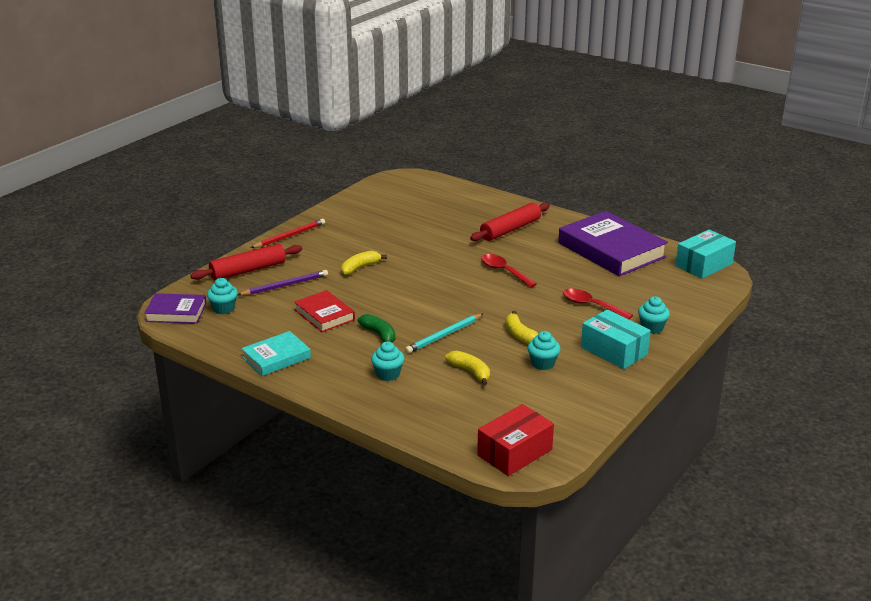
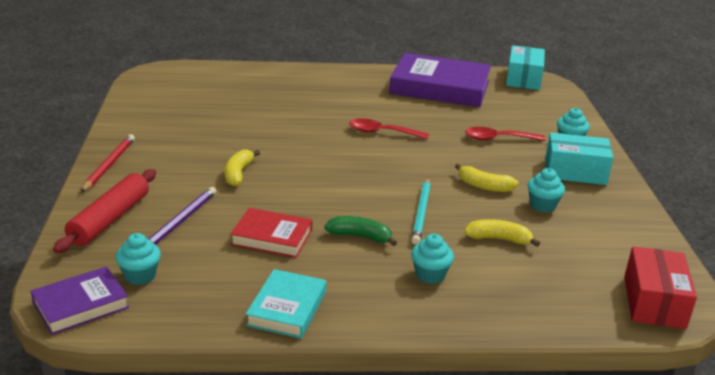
camera: 40 degrees left, 0 degrees up
red rolling pin [470,203,550,241] -> none

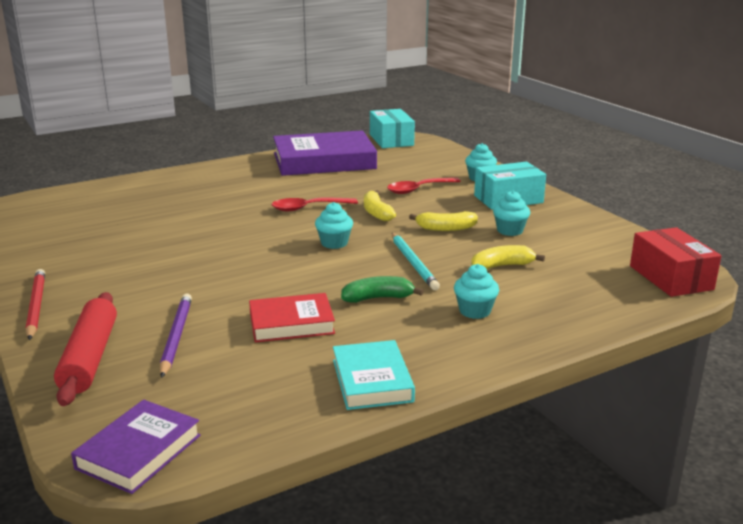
camera: 25 degrees left, 5 degrees down
turquoise cupcake [116,233,161,285] -> turquoise cupcake moved to [315,202,353,249]
yellow banana [224,150,260,186] -> yellow banana moved to [364,191,396,221]

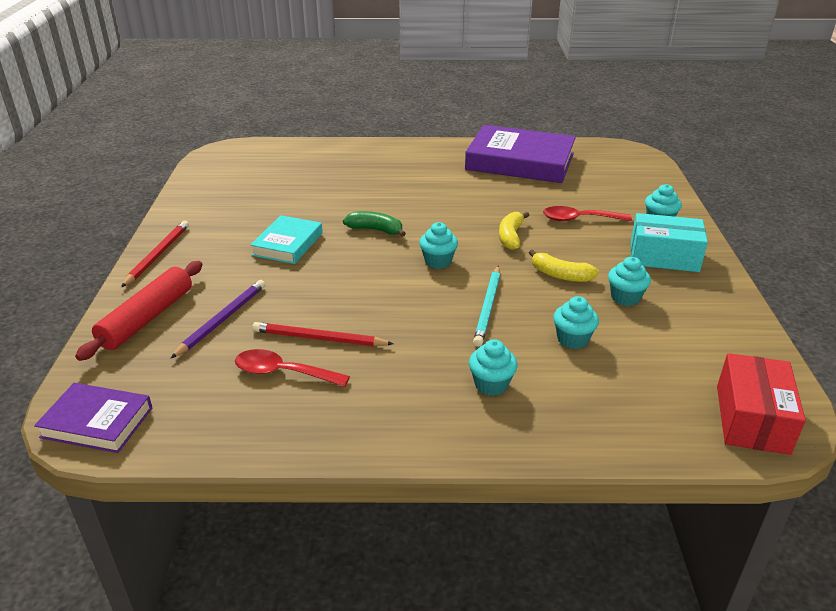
camera: 30 degrees right, 10 degrees up
purple book [71,400,201,494] -> purple book turned 45 degrees clockwise [34,383,152,453]
red book [249,293,335,342] -> red pencil [252,322,394,346]
red spoon [272,197,358,211] -> red spoon moved to [235,349,350,387]
turquoise book [333,340,415,410] -> turquoise book moved to [250,215,323,264]
green banana [341,276,424,303] -> green banana moved to [343,211,406,237]
turquoise box [370,109,415,148] -> none
yellow banana [471,245,545,270] -> turquoise cupcake [553,296,599,349]

